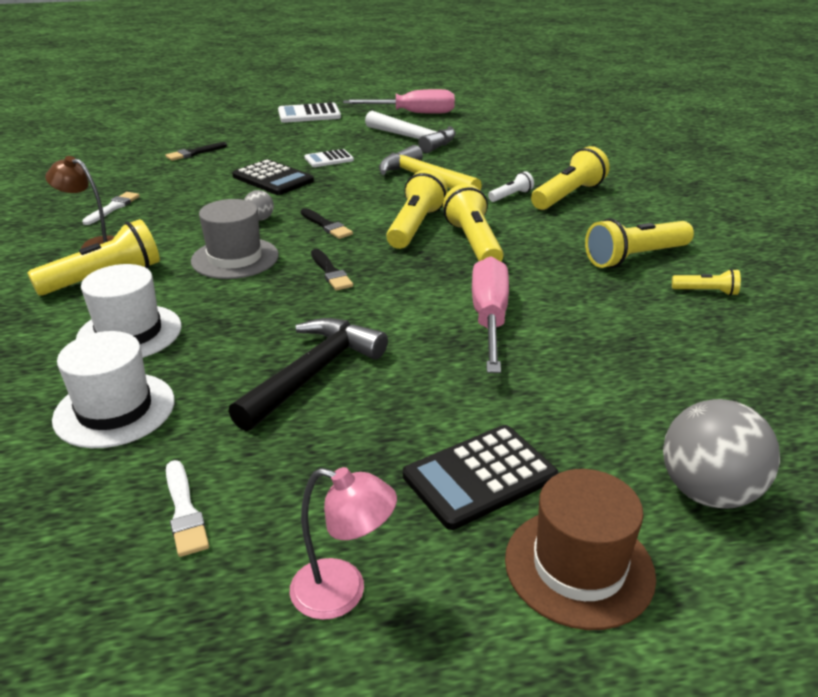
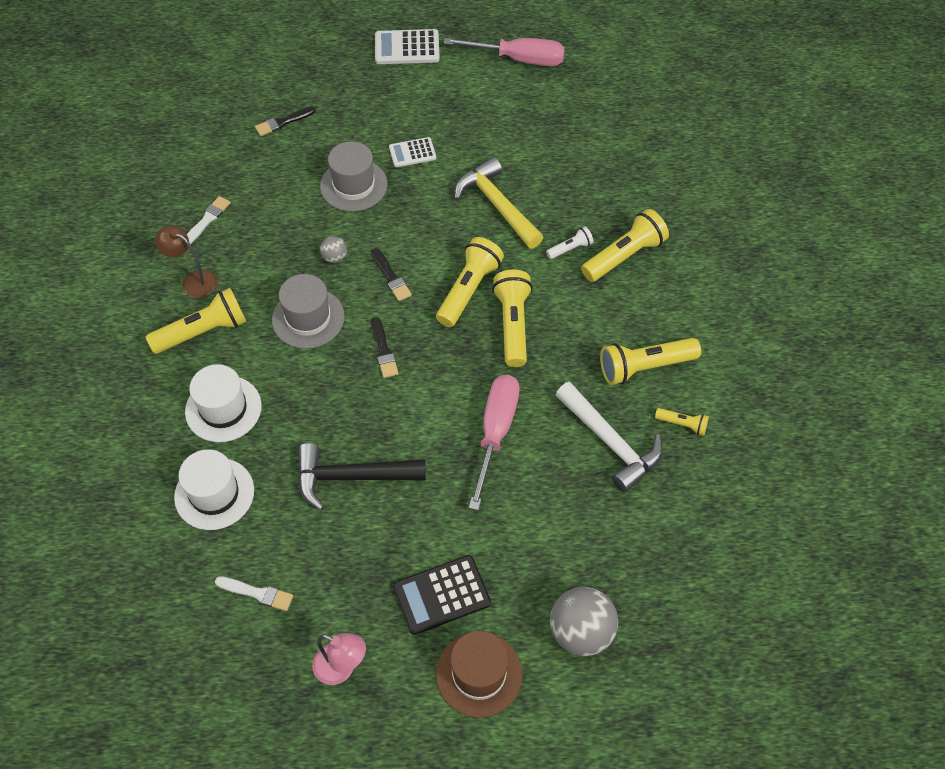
camera: 10 degrees right, 25 degrees up
white brush [166,460,209,557] -> white brush turned 60 degrees counterclockwise [215,576,293,611]
black hammer [228,318,388,431] -> black hammer turned 135 degrees counterclockwise [298,443,426,511]
black calculator [232,159,314,195] -> grey hat [320,141,388,212]
white hammer [365,111,456,153] -> white hammer moved to [555,382,663,493]

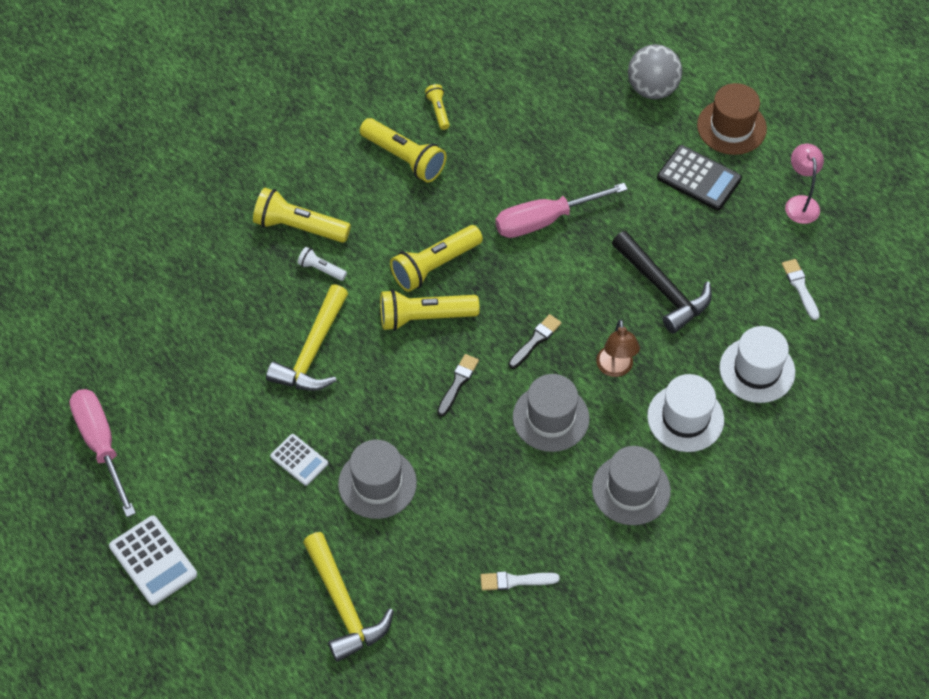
camera: 125 degrees left, 0 degrees up
yellow flashlight [146,288,247,354] -> grey hat [592,446,671,525]
brown lamp [155,225,218,298] -> brown lamp moved to [596,319,640,377]
black brush [255,107,316,136] -> yellow hammer [303,532,394,662]
grey ball [320,236,347,263] -> none
white hammer [555,382,663,493] -> none

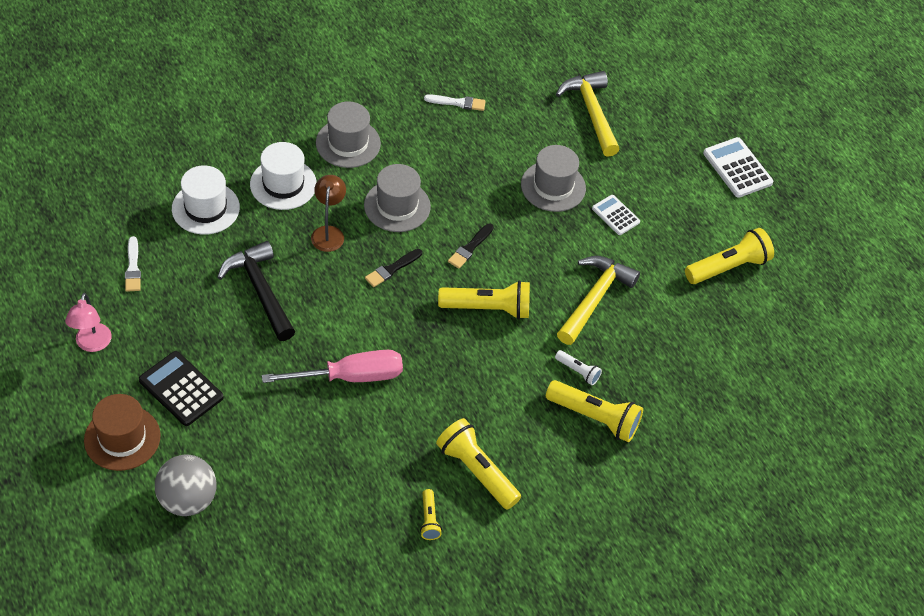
camera: 175 degrees left, 5 degrees down
pink screwdriver [69,389,136,517] -> none
yellow flashlight [390,225,483,292] -> yellow flashlight moved to [685,228,774,284]

